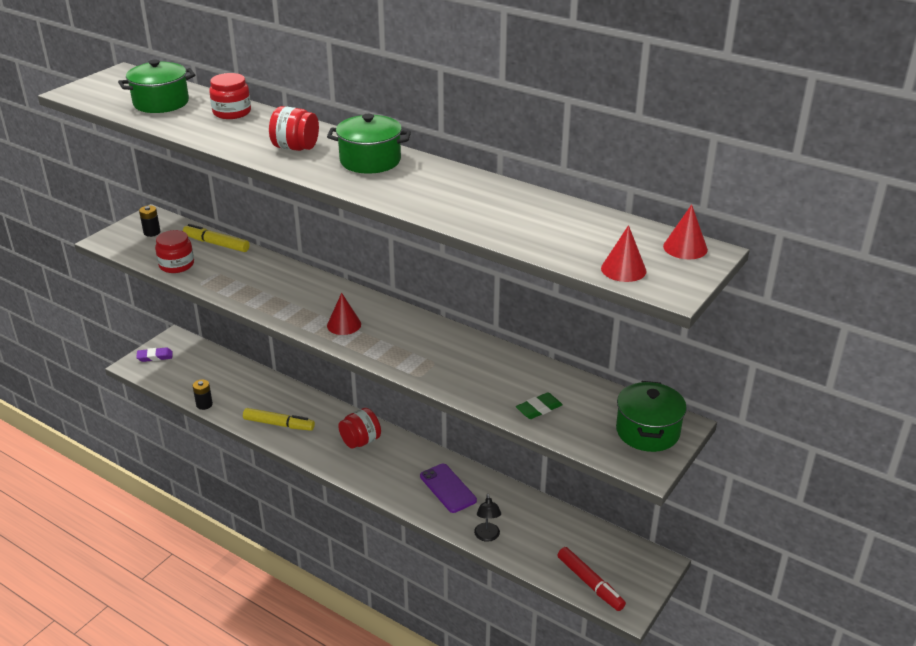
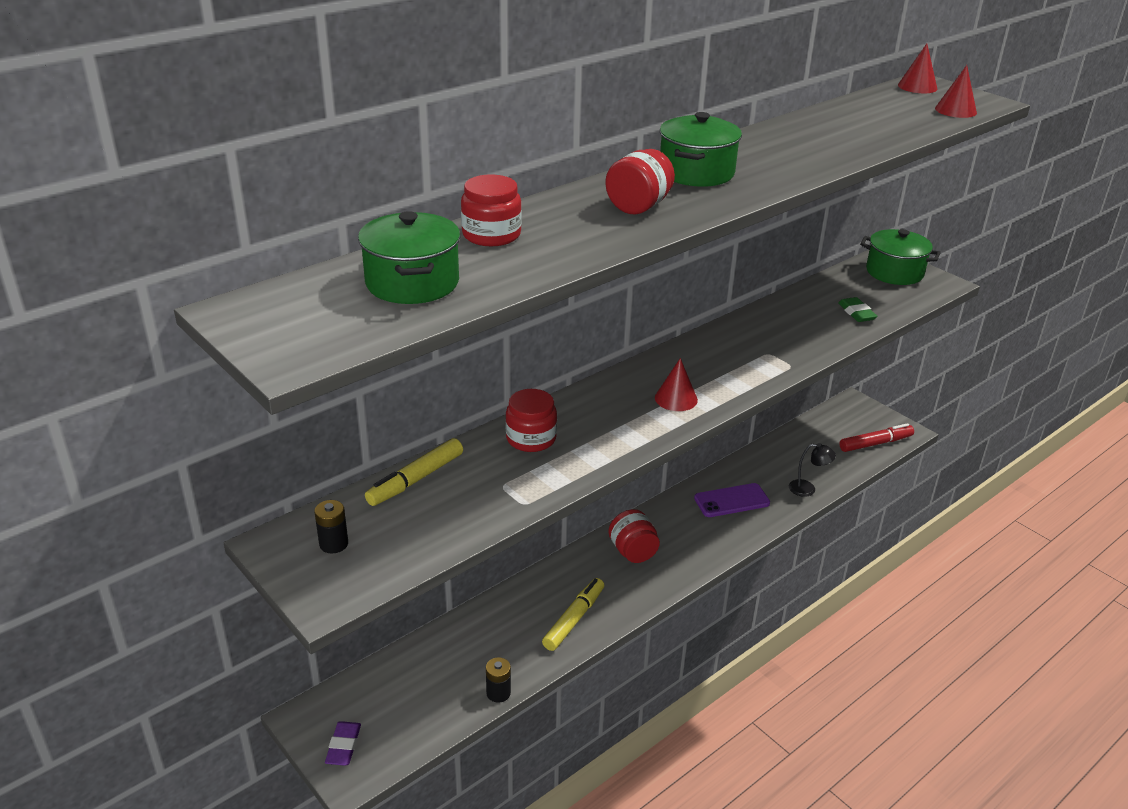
camera: 75 degrees left, 0 degrees up
red jar [155,230,194,273] -> red jar moved to [505,389,557,452]

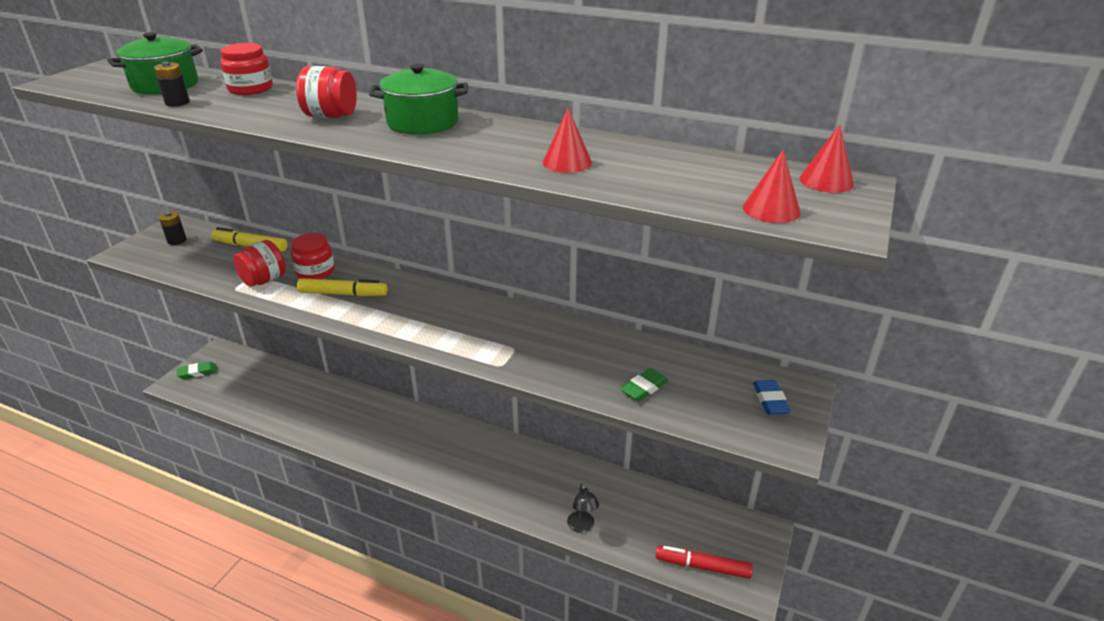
camera: 65 degrees right, 0 degrees up
purple eraser [325,721,361,766] -> green eraser [177,361,217,379]
black battery [486,657,511,703] -> black battery moved to [154,62,190,107]
yellow marker [542,578,604,651] -> yellow marker moved to [297,278,388,296]
red jar [608,509,660,563] -> red jar moved to [233,240,286,287]
red cone [655,358,698,411] -> red cone moved to [542,108,592,173]
purple phone [694,483,770,517] -> none
red marker [839,423,914,452] -> red marker turned 150 degrees clockwise [655,546,753,579]
green pot [860,229,940,285] -> blue eraser [753,380,791,414]

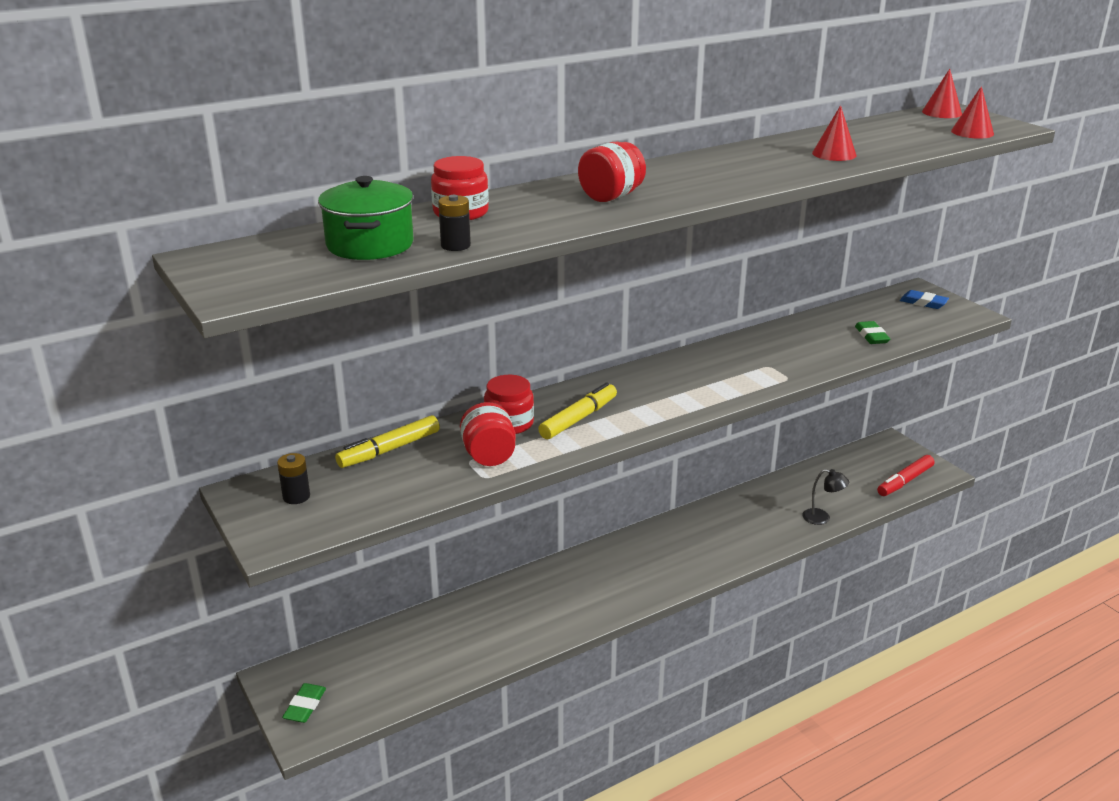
camera: 55 degrees left, 5 degrees down
green pot [369,64,468,135] -> none

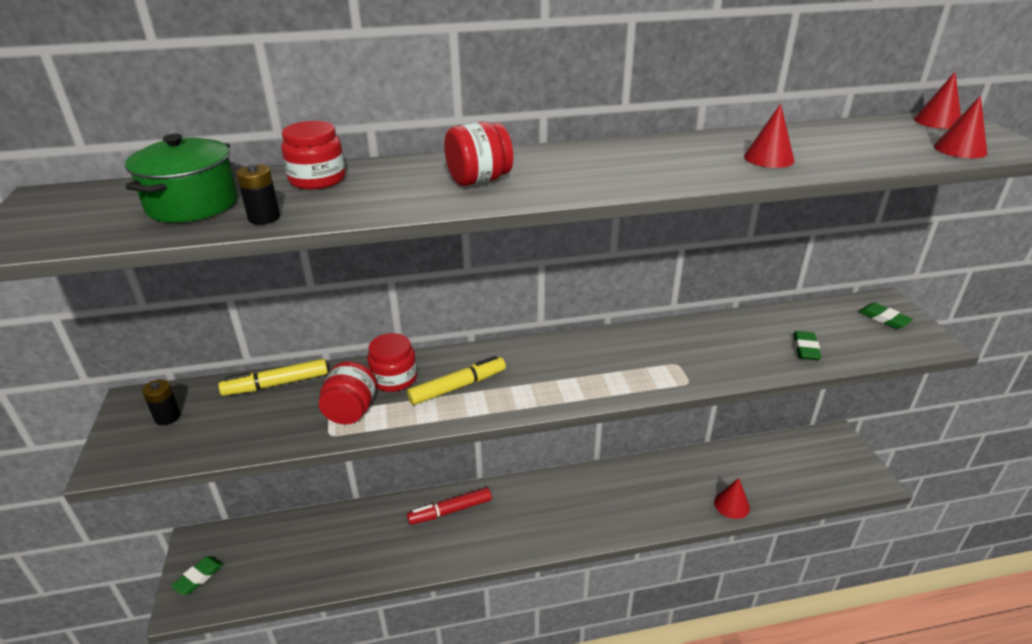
camera: 20 degrees right, 5 degrees up
black lamp [802,469,849,525] -> red cone [714,478,750,519]
red marker [877,455,934,496] -> red marker moved to [407,487,492,525]
blue eraser [900,290,949,309] -> green eraser [859,303,913,329]

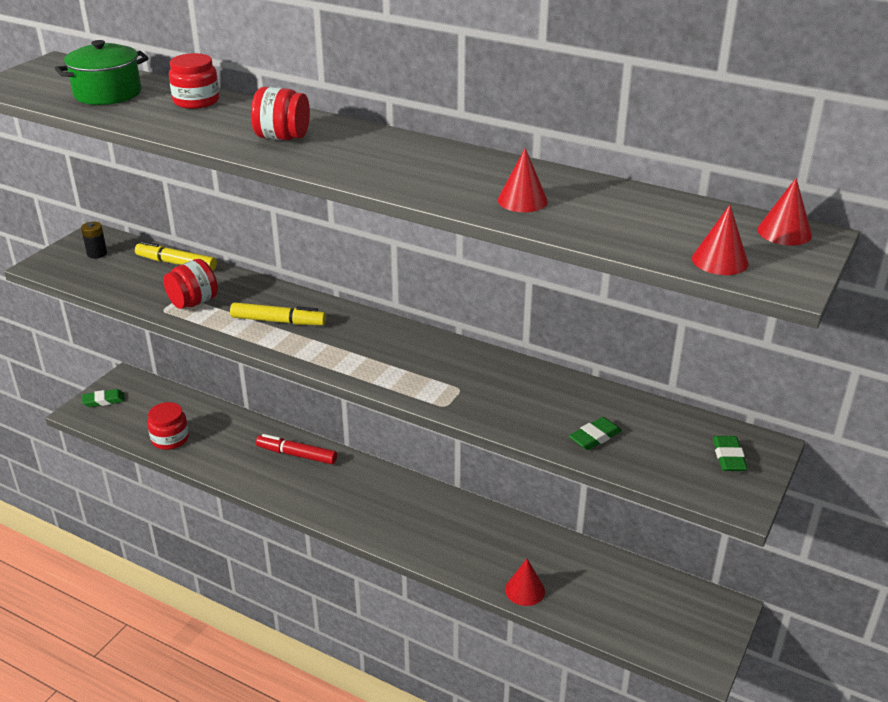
camera: 40 degrees right, 0 degrees up
black battery [236,164,280,225] -> none
red jar [367,333,417,392] -> red jar moved to [147,402,189,450]

